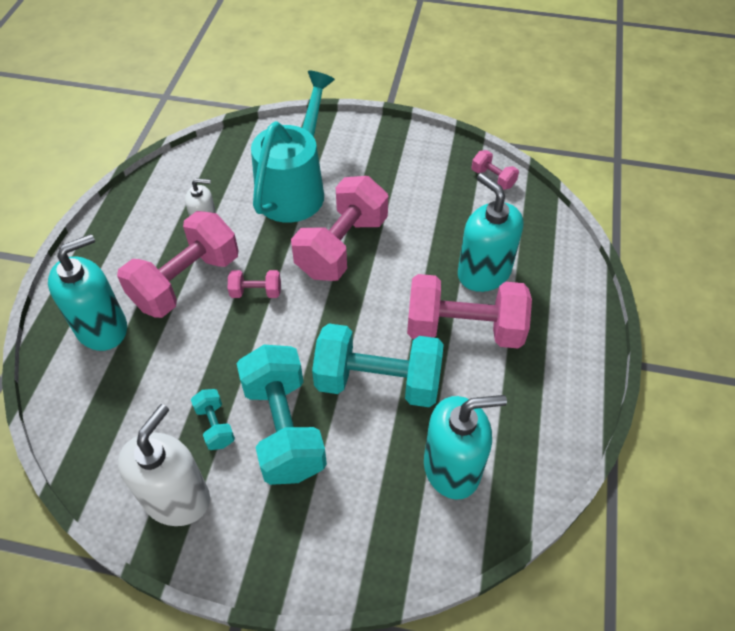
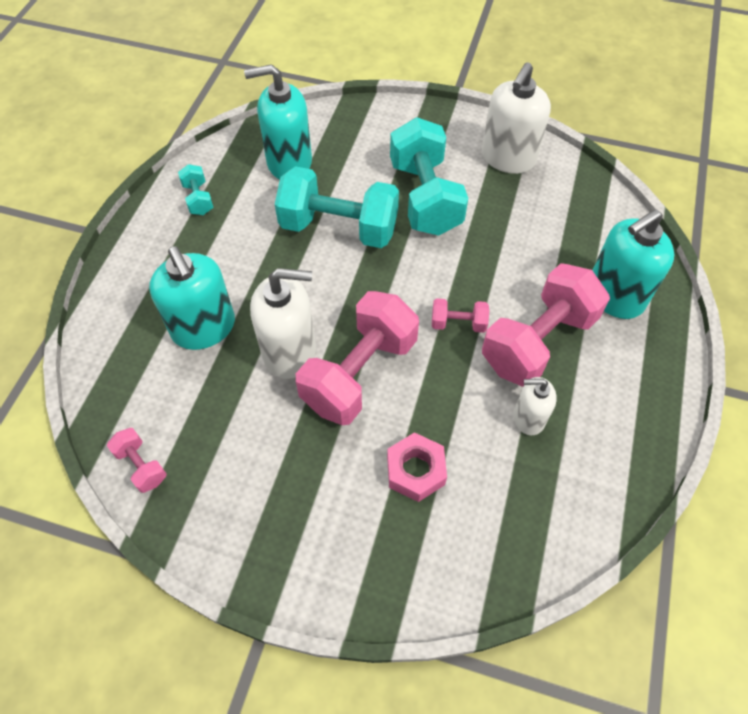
camera: 175 degrees left, 5 degrees up
turquoise dumbbell [191,389,235,450] -> turquoise dumbbell moved to [178,164,213,215]
turquoise watering can [251,71,335,223] -> pink nut [387,432,447,502]
pink dumbbell [407,274,532,349] -> none
none -> white soap dispenser [250,268,316,379]

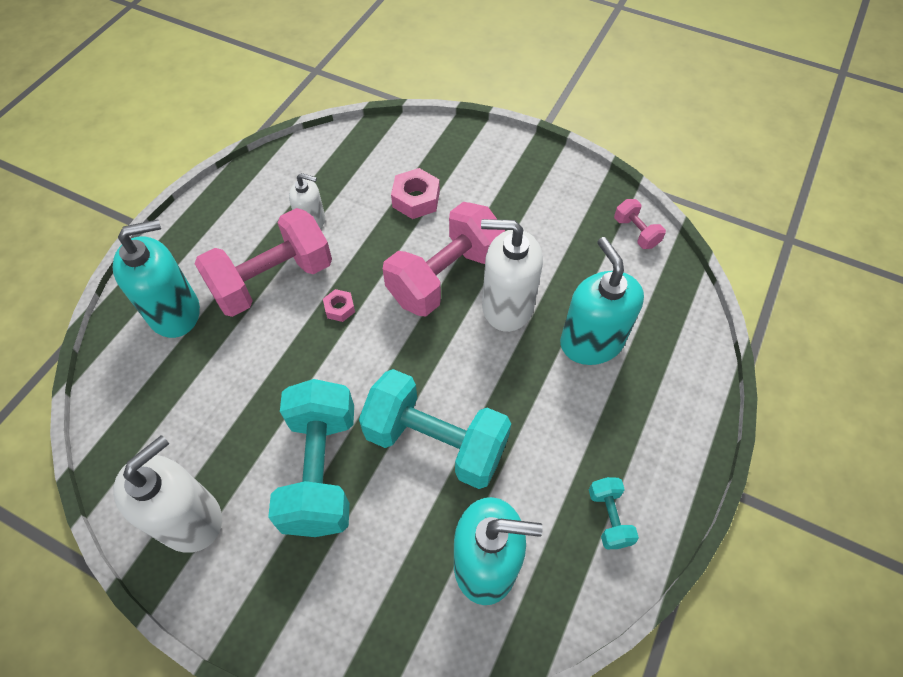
camera: 170 degrees left, 0 degrees up
pink dumbbell [432,298,489,333] -> pink nut [323,289,355,322]

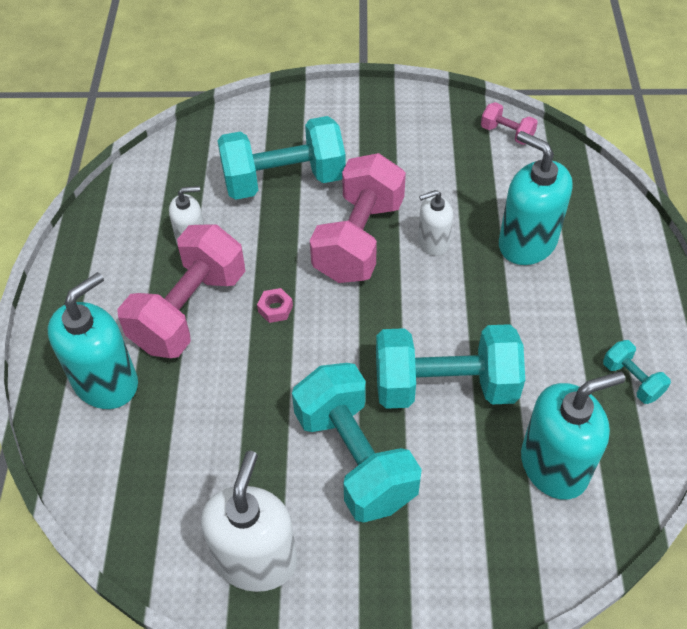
camera: 25 degrees left, 5 degrees down
pink nut [391,168,440,219] -> turquoise dumbbell [217,116,346,200]
white soap dispenser [481,219,543,332] -> white soap dispenser [418,190,453,256], size x0.57

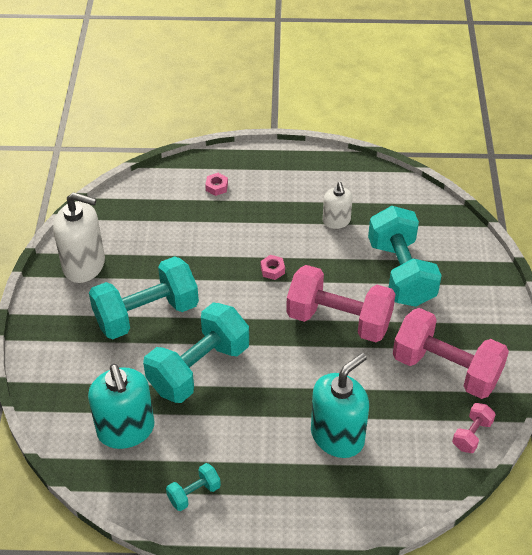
camera: 90 degrees right, 5 degrees down
turquoise soap dispenser [48,272,138,409] -> pink nut [205,173,228,196]
pink dumbbell [117,224,245,358] -> pink dumbbell moved to [393,308,509,399]
turquoise dumbbell [376,324,525,409] -> turquoise dumbbell turned 45 degrees clockwise [143,303,249,403]
white soap dispenser [418,190,453,256] -> none

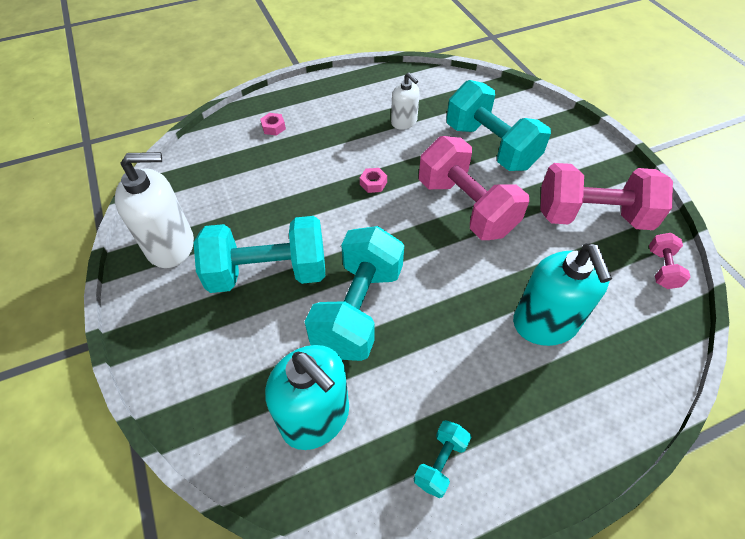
camera: 25 degrees left, 5 degrees up
turquoise dumbbell [89,257,199,339] -> turquoise dumbbell turned 45 degrees clockwise [194,216,325,293]
pink dumbbell [286,265,396,342] -> pink dumbbell turned 60 degrees clockwise [419,136,529,240]
turquoise soap dispenser [311,353,369,458] -> turquoise soap dispenser turned 150 degrees clockwise [513,243,612,346]

